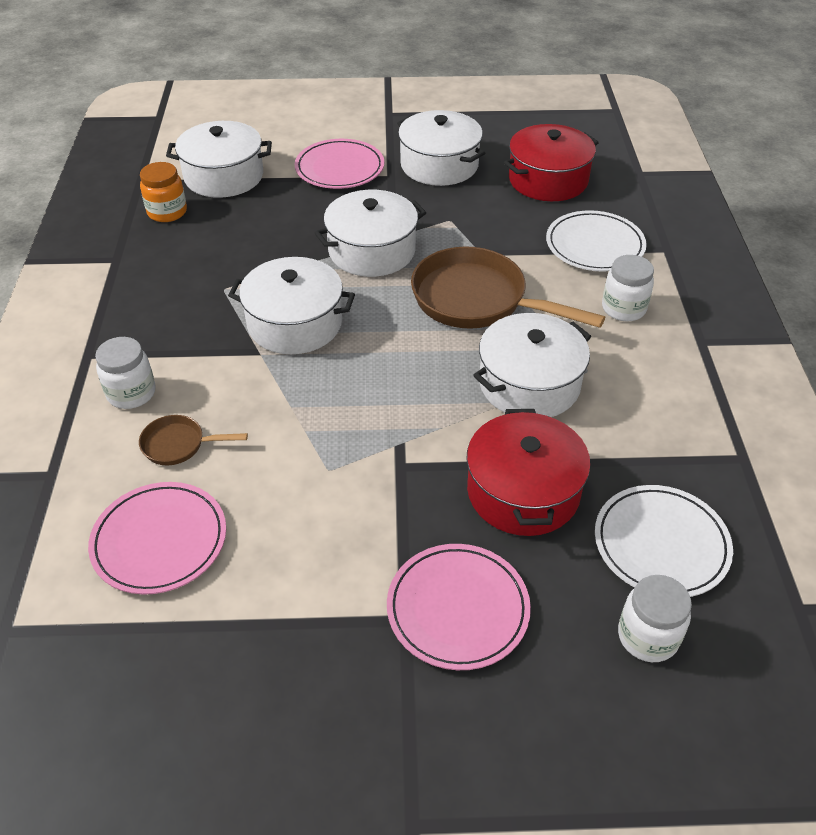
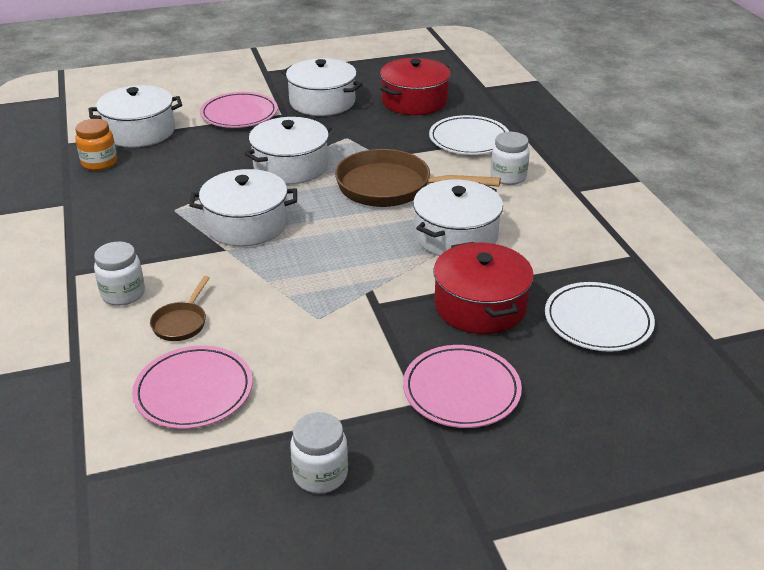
camera: 15 degrees left, 10 degrees down
brown pan [139,415,248,465] -> brown pan turned 60 degrees counterclockwise [150,276,210,341]
white jar [618,575,692,662] -> white jar moved to [290,412,348,494]

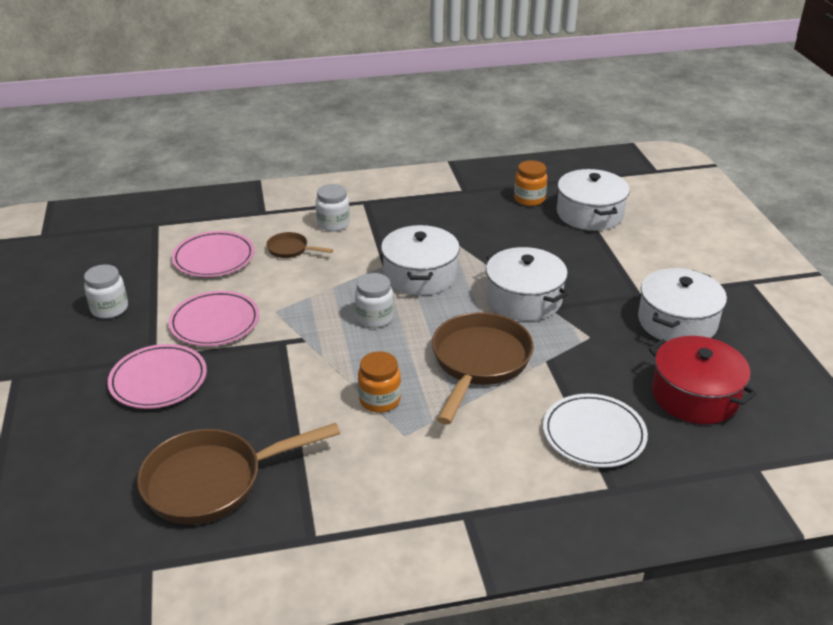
camera: 95 degrees right, 0 degrees up
pink plate [200,92,278,128] -> pink plate moved to [168,291,259,346]
white pot [413,180,503,256] -> orange jar [358,351,401,413]
red pot [433,242,534,334] -> none
white jar [490,132,530,185] -> white jar moved to [355,273,394,328]
white plate [545,282,655,352] -> brown pan [137,423,340,525]

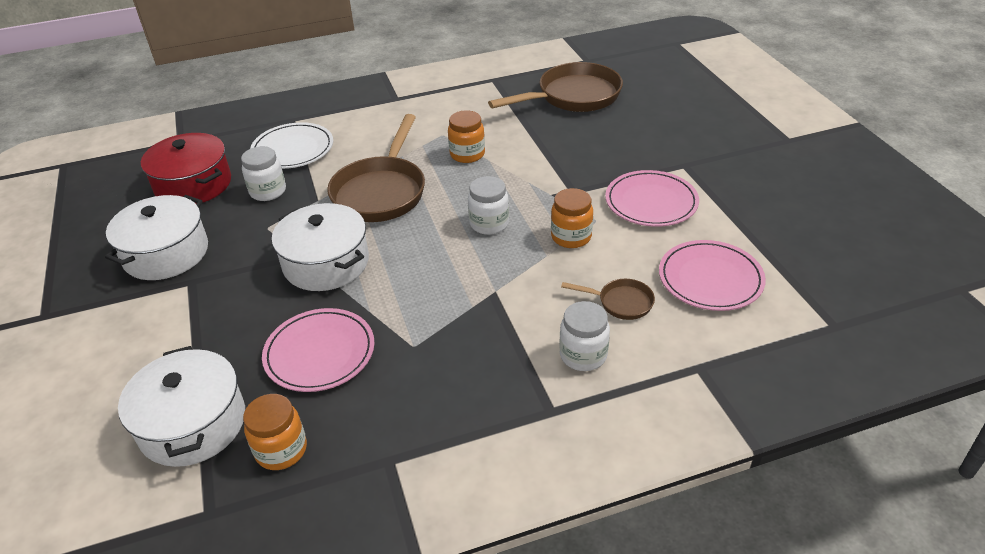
camera: 175 degrees right, 5 degrees up
white jar [84,264,128,319] -> white jar moved to [241,146,286,201]
pink plate [108,344,207,409] -> pink plate moved to [262,308,375,392]
white pot [381,225,460,295] -> none
none -> orange jar [551,188,593,248]

